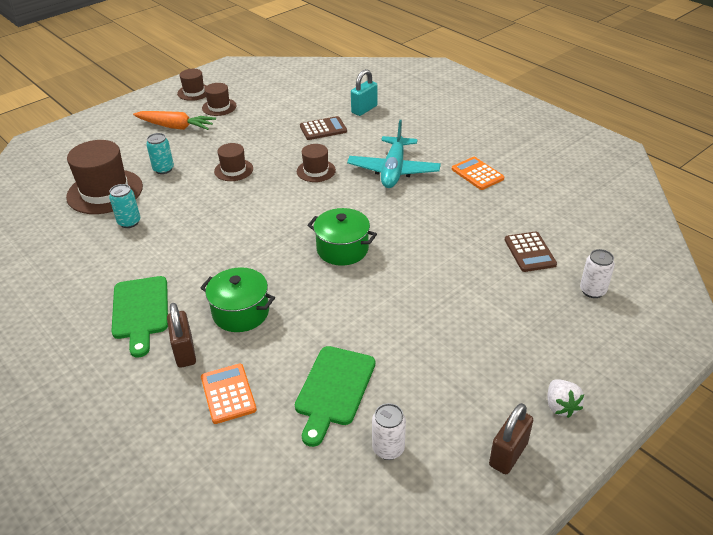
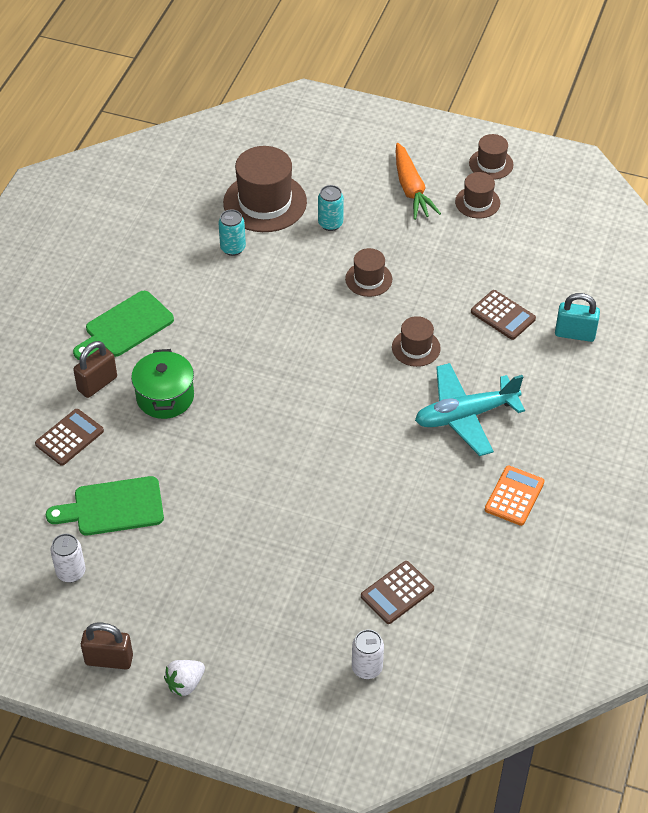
camera: 60 degrees right, 10 degrees up
orange calculator [201,364,257,424] -> brown calculator [35,409,104,466]
green pot [307,208,377,266] -> none

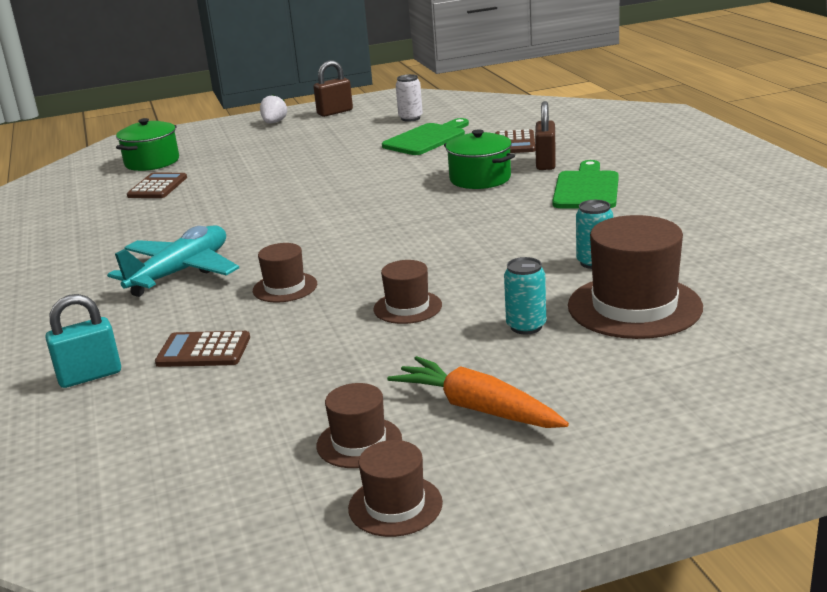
camera: 145 degrees right, 25 degrees down
white can [352,630,384,679] -> green pot [116,118,179,171]
orange calculator [485,466,545,526] -> none

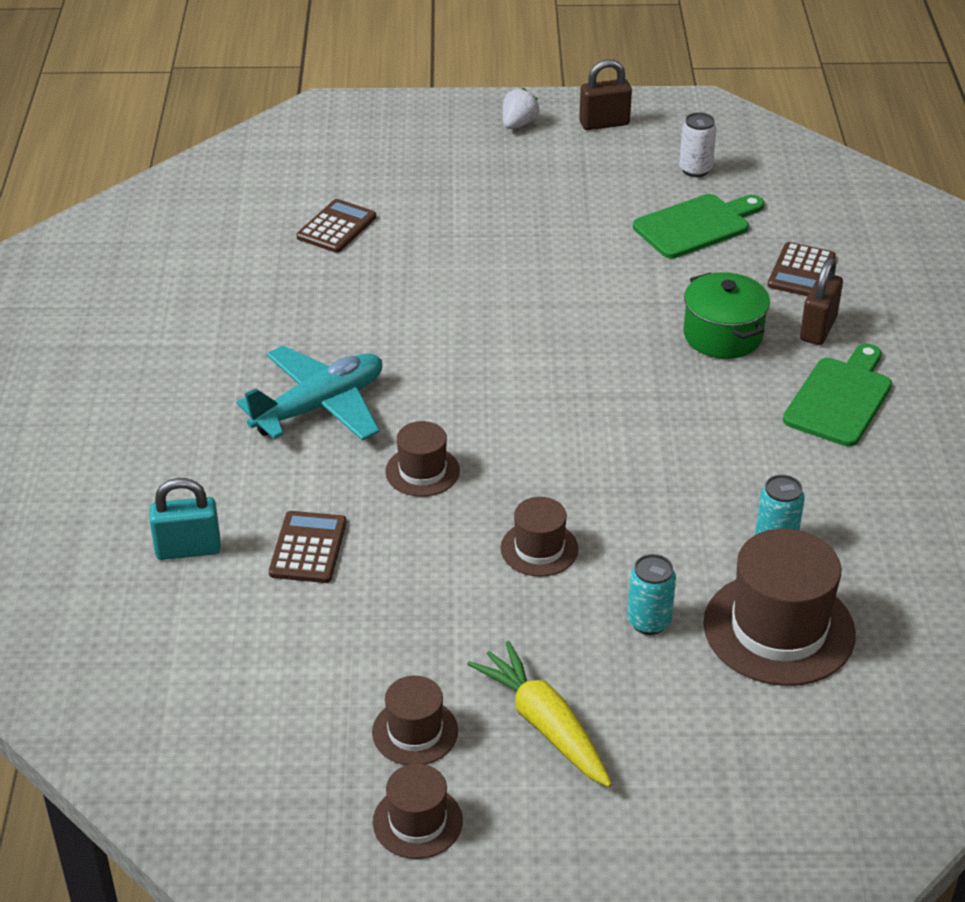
camera: 15 degrees right, 15 degrees up
green pot [116,118,179,171] -> none
brown calculator [155,331,250,367] -> brown calculator turned 75 degrees clockwise [269,511,347,583]
orange carrot [387,356,569,428] -> yellow carrot [467,641,612,787]

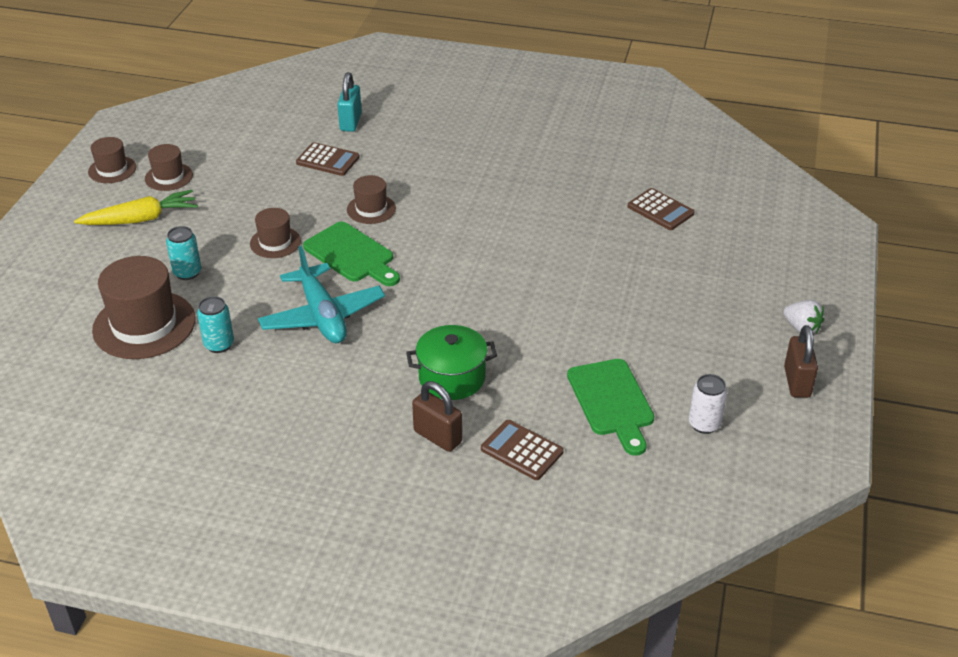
camera: 105 degrees right, 0 degrees up
turquoise plane [236,346,382,440] -> turquoise plane moved to [258,246,385,343]
green cutting board [783,343,892,446] -> green cutting board moved to [303,222,400,286]

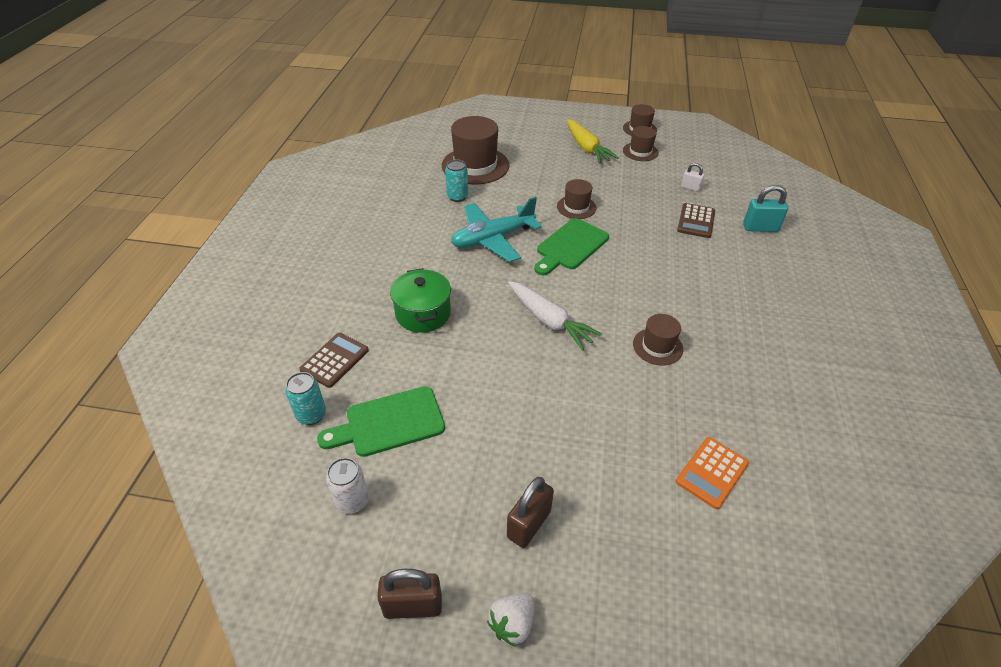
camera: 85 degrees right, 5 degrees up
turquoise can [166,226,201,280] -> turquoise can moved to [285,372,326,425]
brown hat [347,175,396,224] -> brown hat moved to [633,314,683,365]
brown padlock [412,381,462,452] -> brown padlock moved to [507,477,554,548]
brown calculator [627,188,695,230] -> orange calculator [676,437,749,509]
none -> white carrot [508,281,602,350]
none -> white padlock [681,163,704,192]

